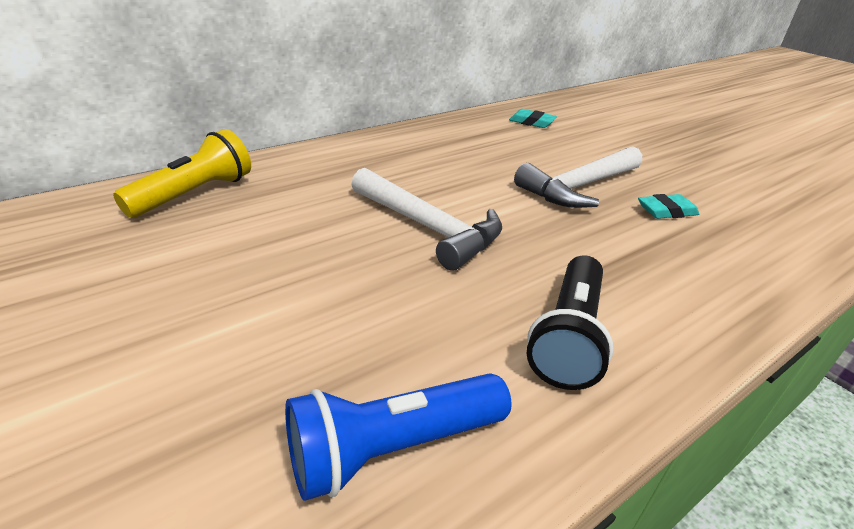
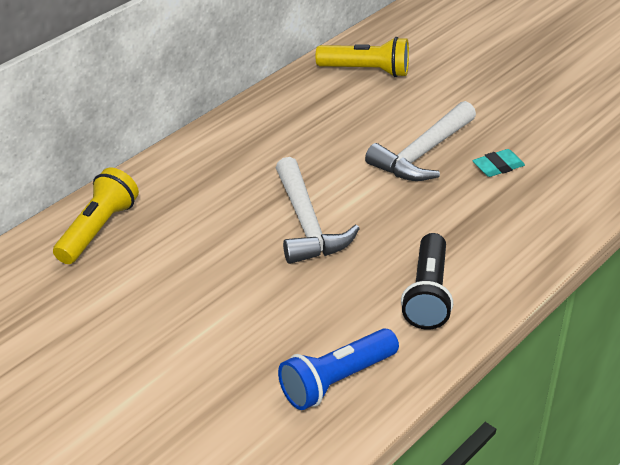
camera: 10 degrees left, 5 degrees up
white hammer [351,168,502,271] -> white hammer turned 45 degrees clockwise [276,157,360,264]
turquoise eraser [509,109,557,128] -> yellow flashlight [316,37,409,77]

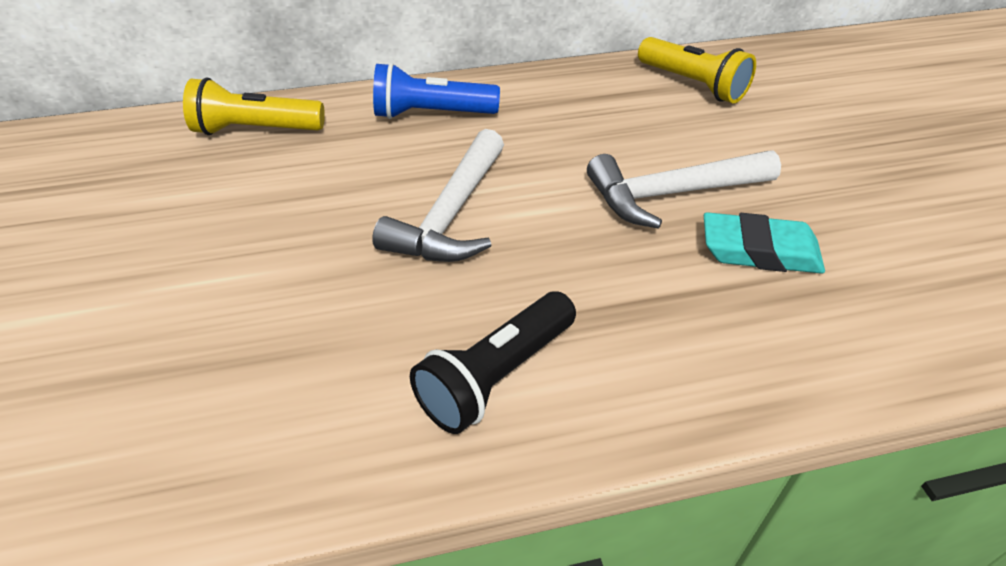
camera: 35 degrees right, 5 degrees up
yellow flashlight [53,168,139,264] -> yellow flashlight turned 150 degrees counterclockwise [183,77,325,135]
blue flashlight [278,328,399,410] -> blue flashlight moved to [373,63,500,119]
turquoise eraser [472,149,525,177] -> turquoise eraser [704,212,825,274], size x1.54

